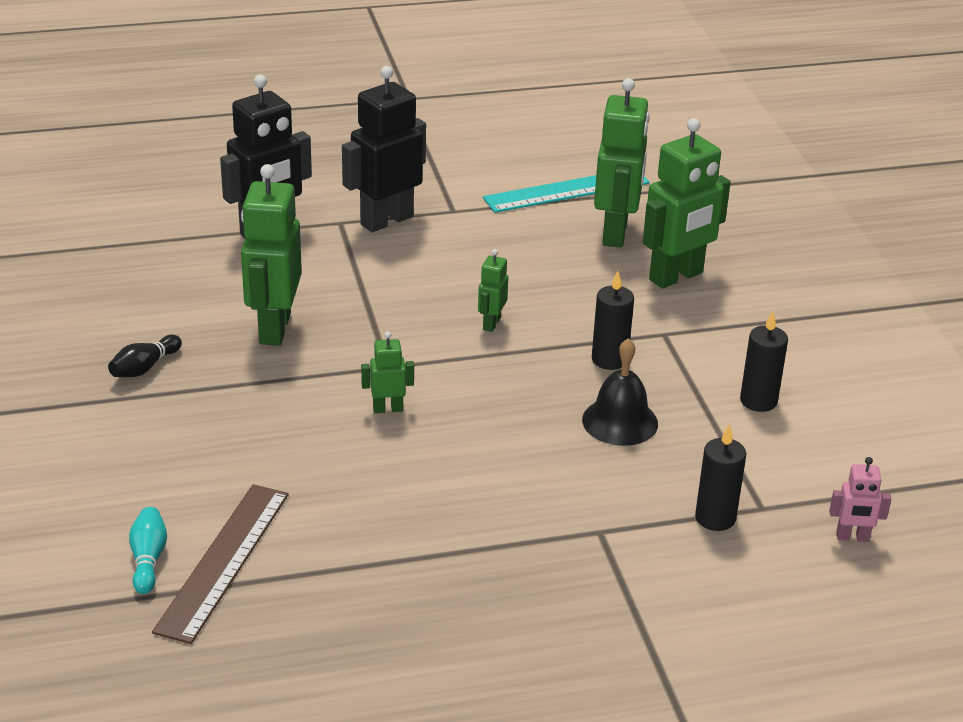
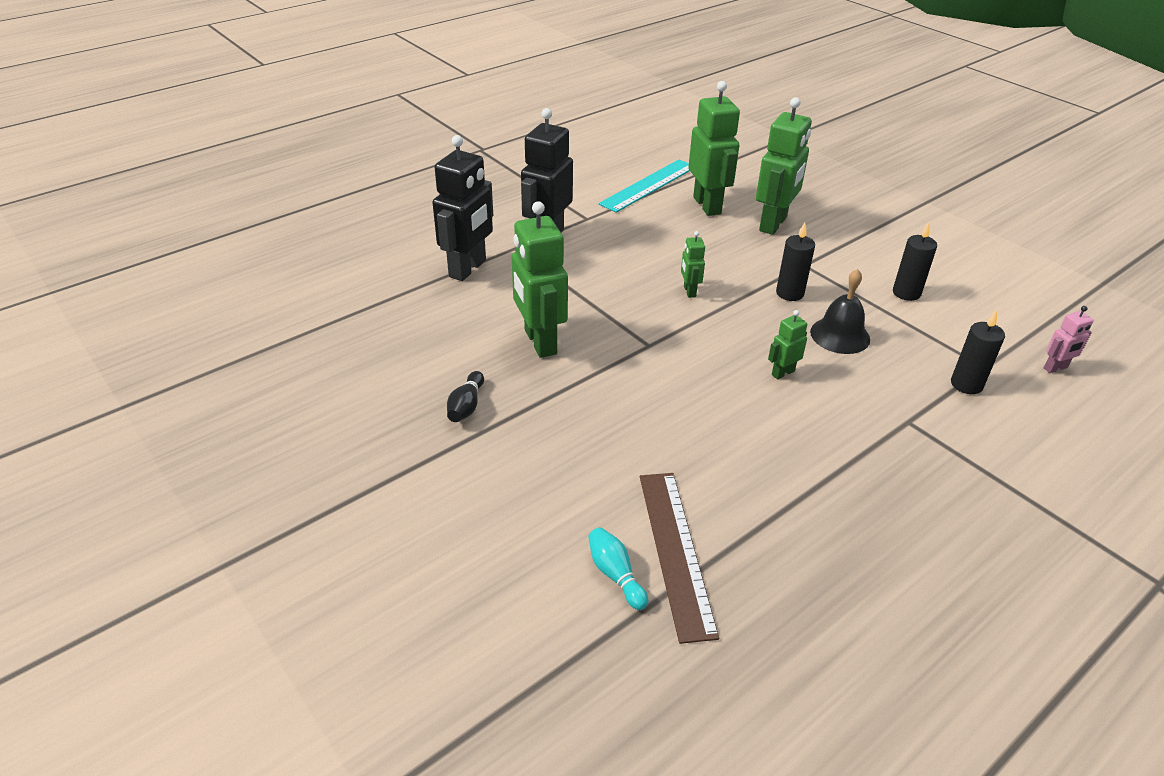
camera: 25 degrees left, 5 degrees up
green robot [361,331,414,413] -> green robot moved to [768,310,807,379]

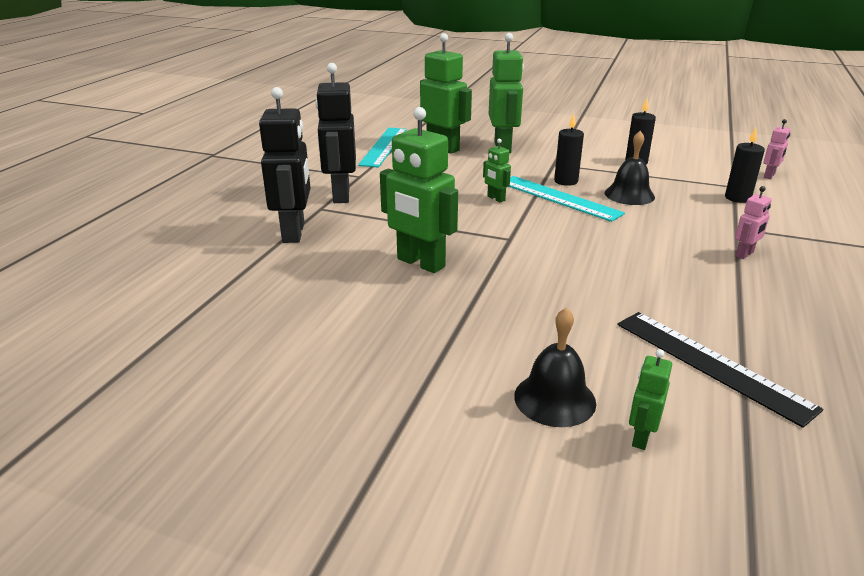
camera: 30 degrees left, 10 degrees down
black bowling pin [447,371,484,422] -> none
turquoise bowling pin [588,527,648,610] -> none
brown ruler [640,473,719,644] -> black ruler [617,312,823,428]
green robot [768,310,807,379] -> green robot moved to [629,349,672,450]
none -> turquoise ruler [509,176,625,222]
none -> black bell [514,308,596,427]
none -> pink robot [735,186,772,259]

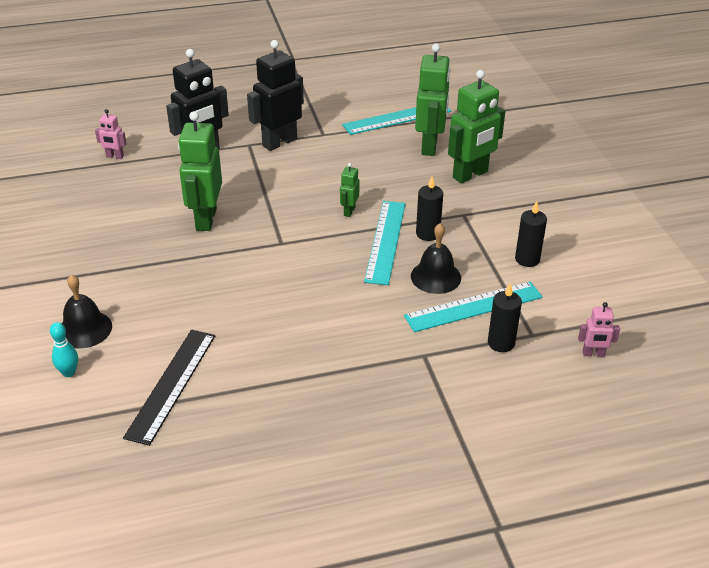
camera: 55 degrees right, 10 degrees up
green robot [629,349,672,450] -> turquoise bowling pin [50,322,78,377]
pink robot [735,186,772,259] -> pink robot moved to [95,109,127,159]
none -> turquoise ruler [404,281,543,332]

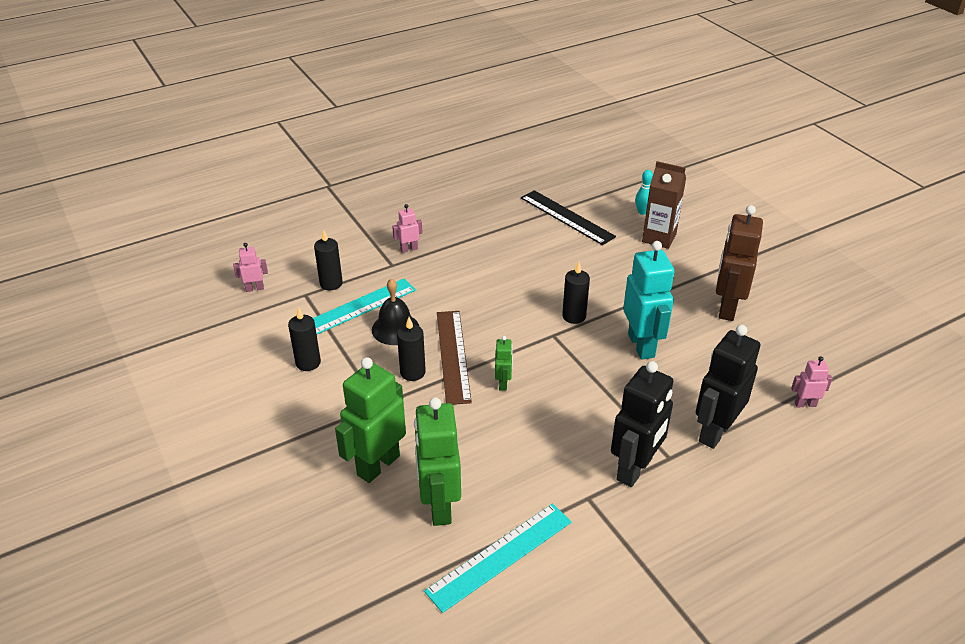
camera: 165 degrees right, 0 degrees up
black bell [61,274,112,349] -> brown carton [642,161,686,249]
black ruler [123,330,215,446] -> black ruler turned 45 degrees counterclockwise [521,190,616,245]
green robot [178,111,222,231] -> turquoise robot [623,241,675,360]
turquoise ruler [364,201,405,285] -> brown ruler [437,311,472,405]
none -> pink robot [392,204,423,253]
none -> black candle [562,262,590,324]
none -> brown robot [716,205,763,321]

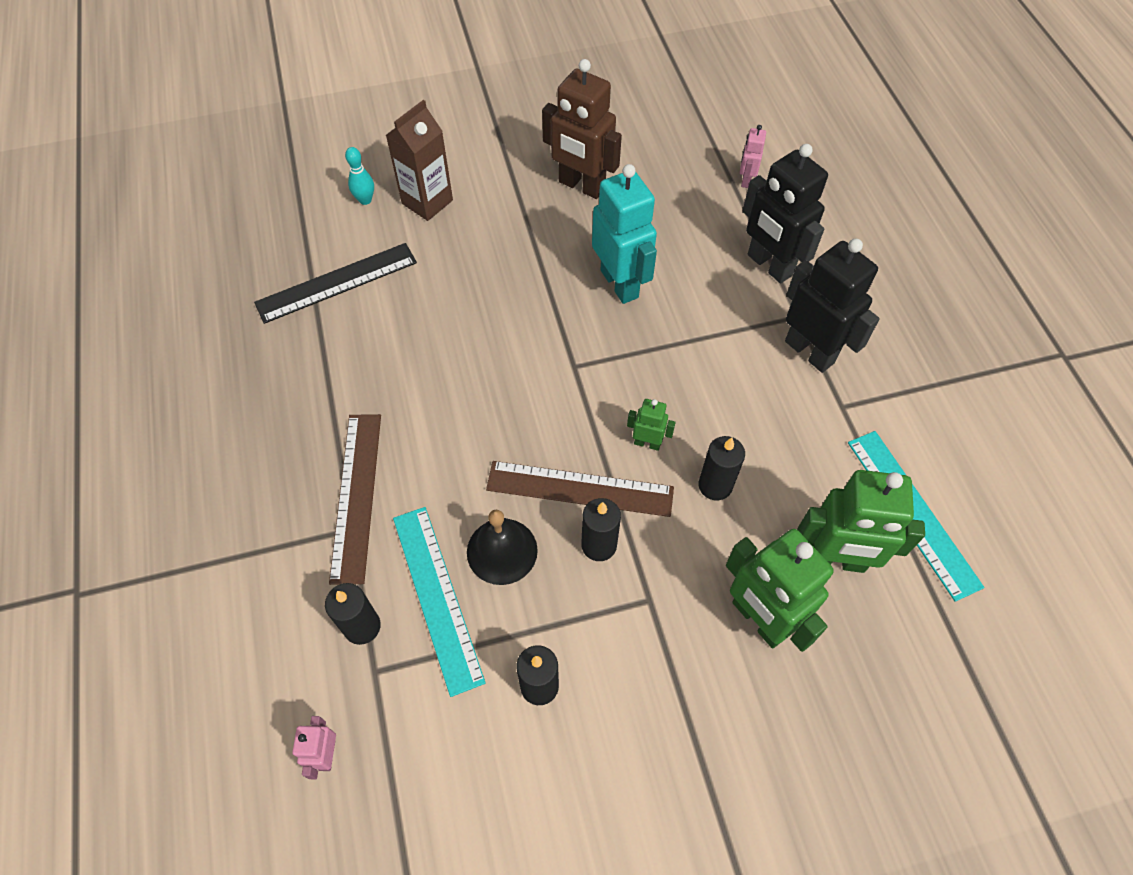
camera: 75 degrees left, 20 degrees up
pink robot [392,204,423,253] -> none
black candle [562,262,590,324] -> black candle moved to [698,436,745,501]
turquoise robot [623,241,675,360] -> turquoise robot turned 60 degrees clockwise [592,164,657,304]
none -> brown ruler [329,414,381,585]

